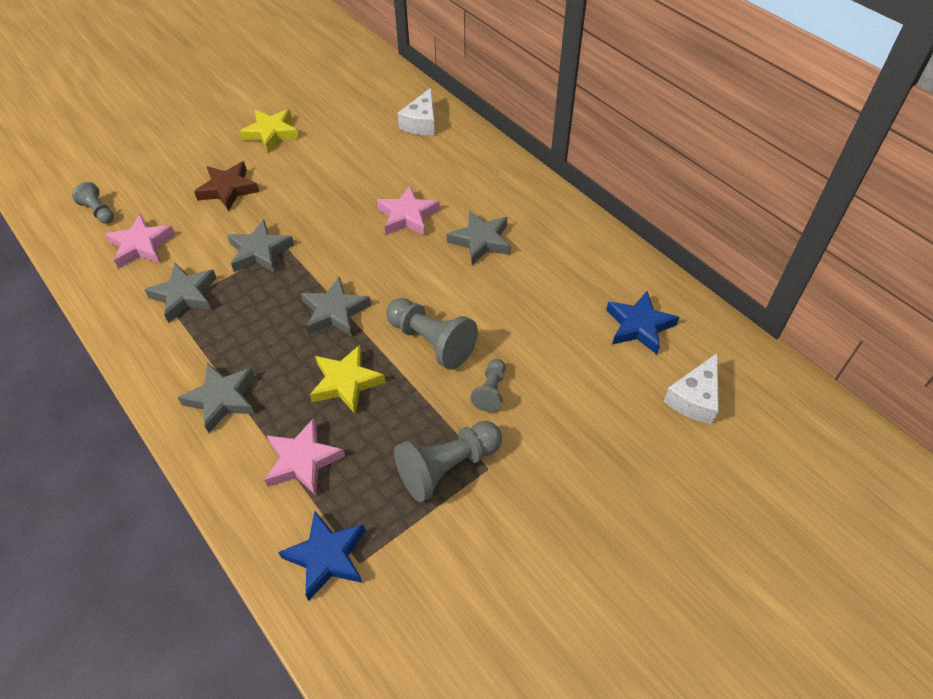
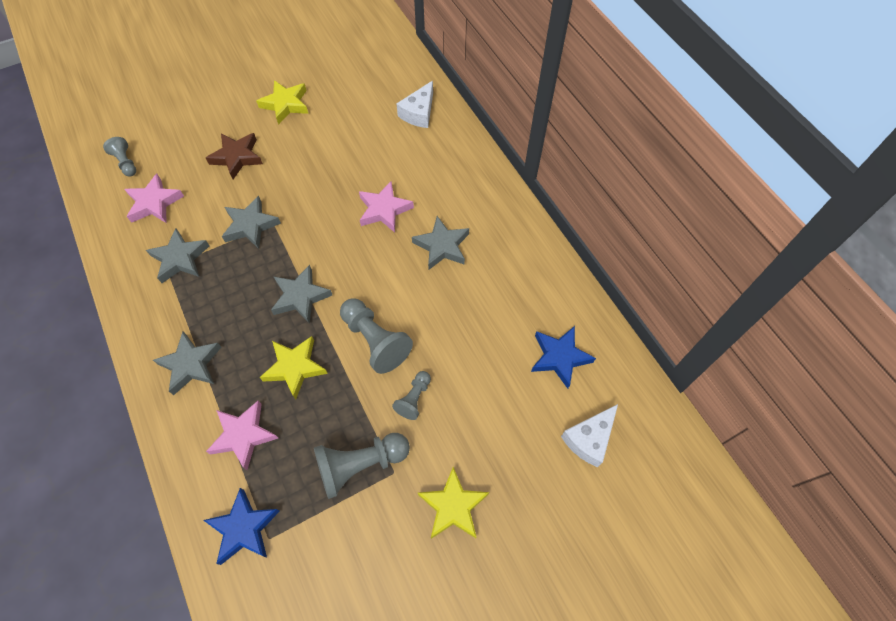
camera: 10 degrees right, 10 degrees up
none -> yellow star [418,467,489,539]

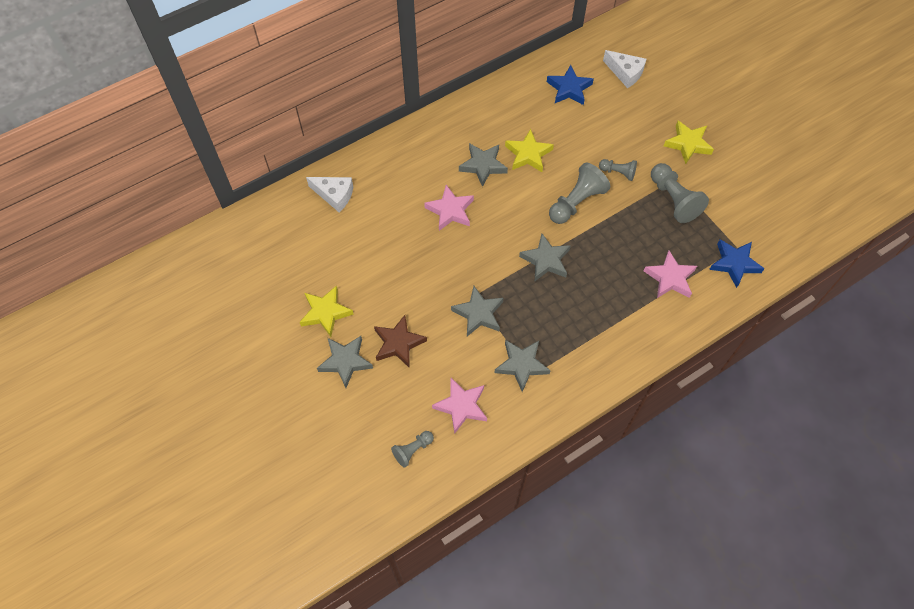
camera: 95 degrees left, 0 degrees up
grey star [153,332,221,395] -> grey star moved to [317,336,373,388]
yellow star [260,336,328,399] -> yellow star moved to [505,129,554,172]

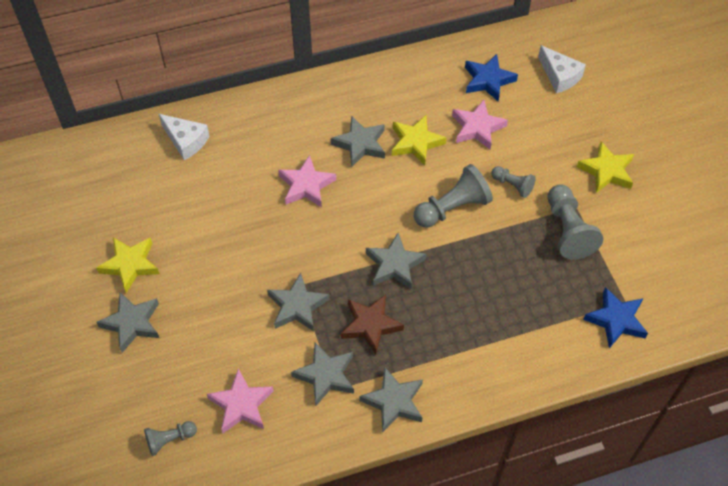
camera: 15 degrees right, 5 degrees down
brown star [374,315,427,367] -> brown star moved to [341,294,404,355]
pink star [644,251,697,298] -> pink star moved to [452,100,508,149]
none -> grey star [359,366,423,433]

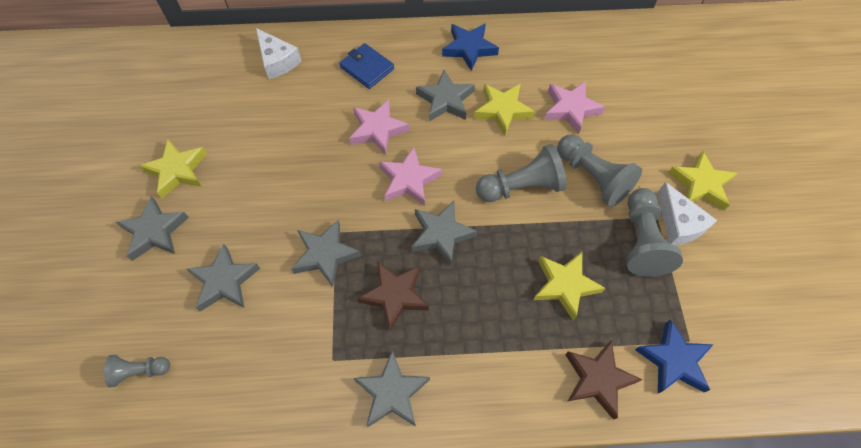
camera: 15 degrees right, 5 degrees up
pink star [207,369,274,433] -> pink star moved to [379,147,442,206]
grey star [291,342,354,406] -> grey star moved to [187,243,260,311]
blue star [465,54,518,102] -> blue star moved to [442,23,499,71]
grey pawn [491,166,536,198] -> grey pawn [557,134,642,207], size x1.77
white cheese [538,45,586,93] -> white cheese moved to [657,182,717,245]
none -> blue wallet [339,43,394,89]
none -> yellow star [534,252,605,321]
none -> brown star [565,340,643,420]

